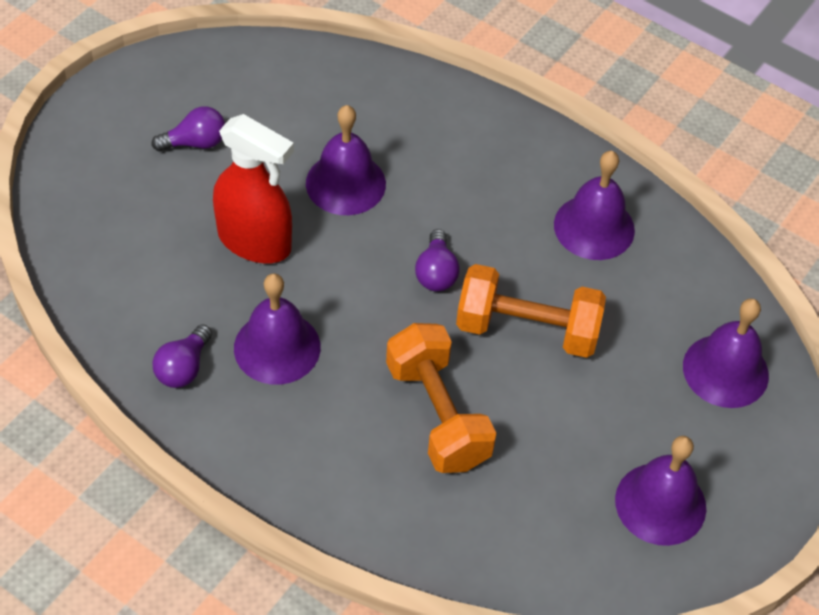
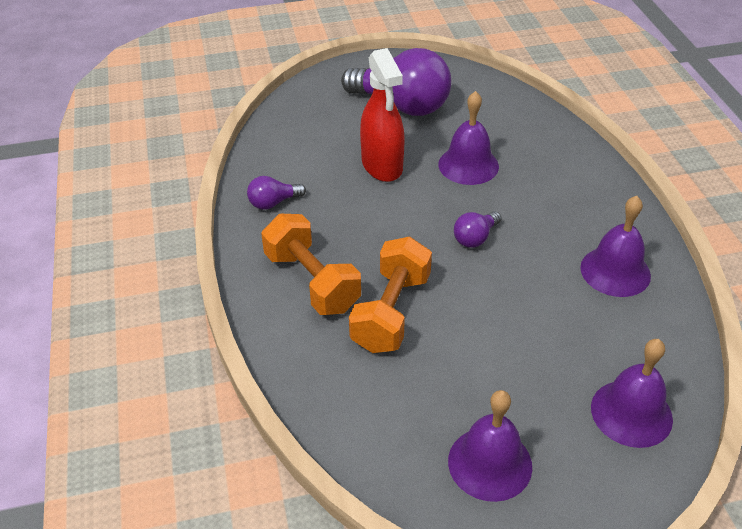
camera: 45 degrees right, 10 degrees down
purple light bulb [152,106,225,151] -> purple light bulb [341,48,451,116], size x2.20
purple bell [234,273,321,385] -> none
orange dumbbell [456,264,606,358] -> orange dumbbell moved to [261,214,361,315]

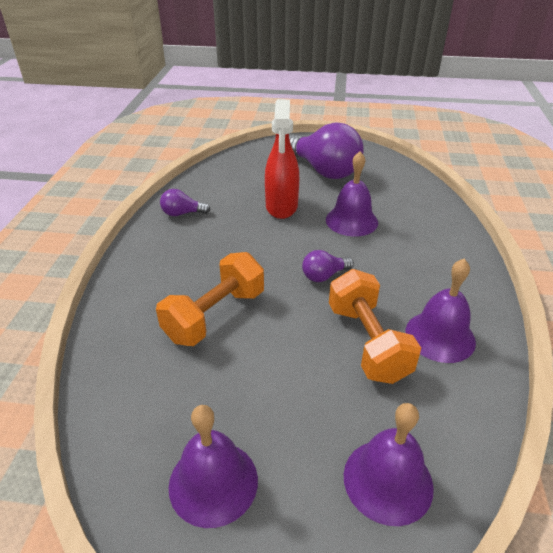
camera: 20 degrees right, 5 degrees down
orange dumbbell [261,214,361,315] -> orange dumbbell moved to [329,269,421,384]

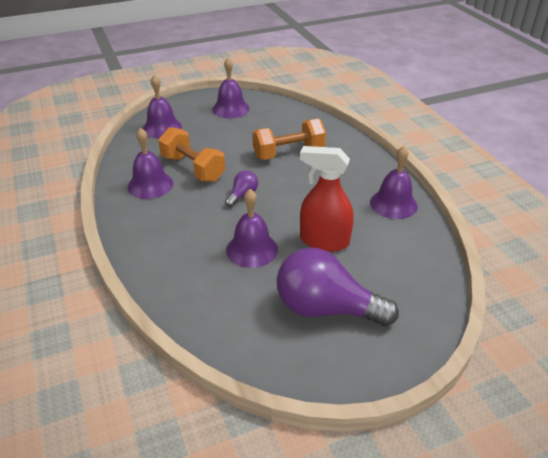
camera: 150 degrees right, 0 degrees up
orange dumbbell [156,252,264,346] -> orange dumbbell turned 60 degrees clockwise [252,119,326,160]
purple light bulb [160,189,211,216] -> purple bell [370,146,418,219]
red spray bottle [265,99,299,219] -> red spray bottle turned 45 degrees counterclockwise [300,146,354,252]

